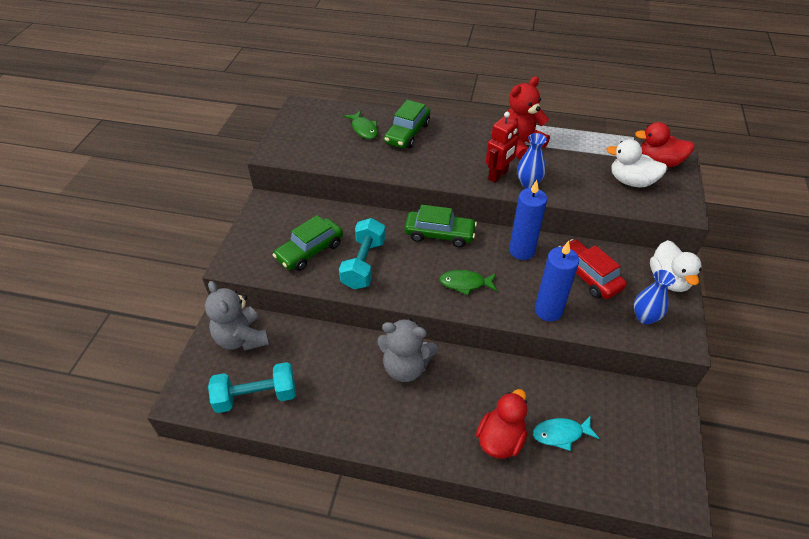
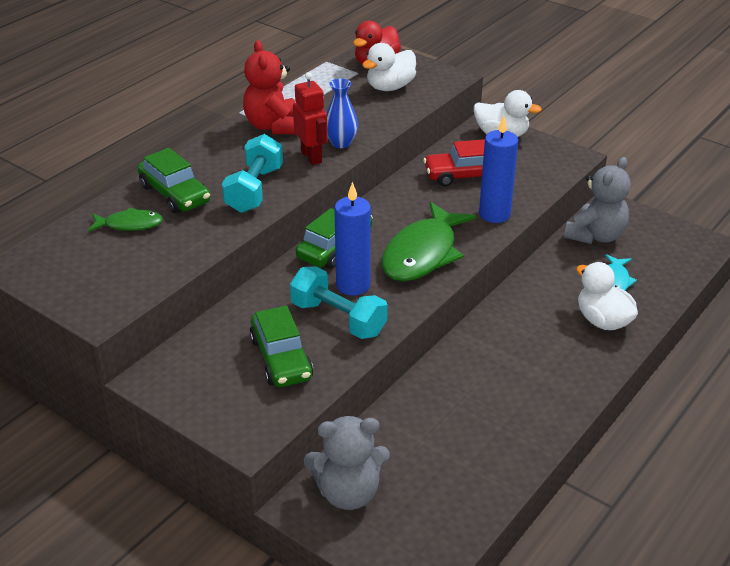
camera: 65 degrees left, 10 degrees down
turquoise dumbbell [208,362,296,413] -> turquoise dumbbell moved to [222,134,283,213]
grey teddy bear [377,318,438,382] -> grey teddy bear moved to [564,157,631,244]
green fish [439,270,497,295] -> green fish [382,202,476,281], size x1.93
red duck [476,389,527,459] -> white duck [576,262,638,330]
blue candle [509,180,547,260] -> blue candle moved to [334,182,371,296]
blue vase [634,270,675,324] -> none

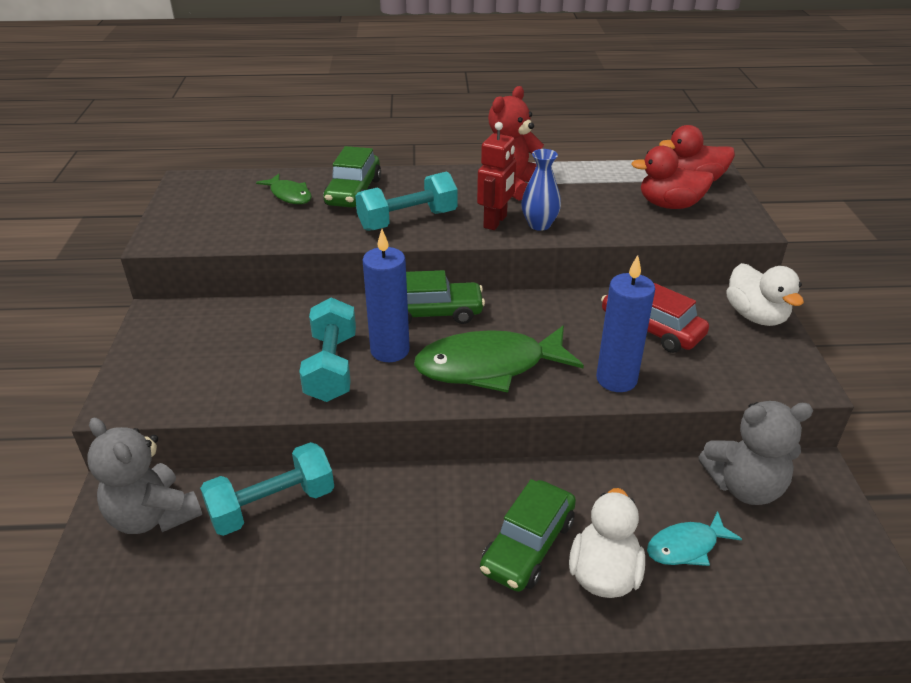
camera: 50 degrees right, 0 degrees up
green car [250,306,313,387] -> green car moved to [480,479,576,592]
white duck [362,43,416,91] -> red duck [631,146,714,209]
none -> turquoise dumbbell [200,442,334,536]

